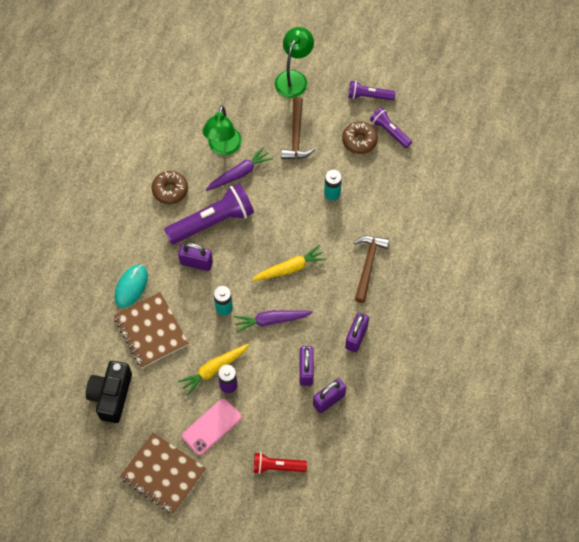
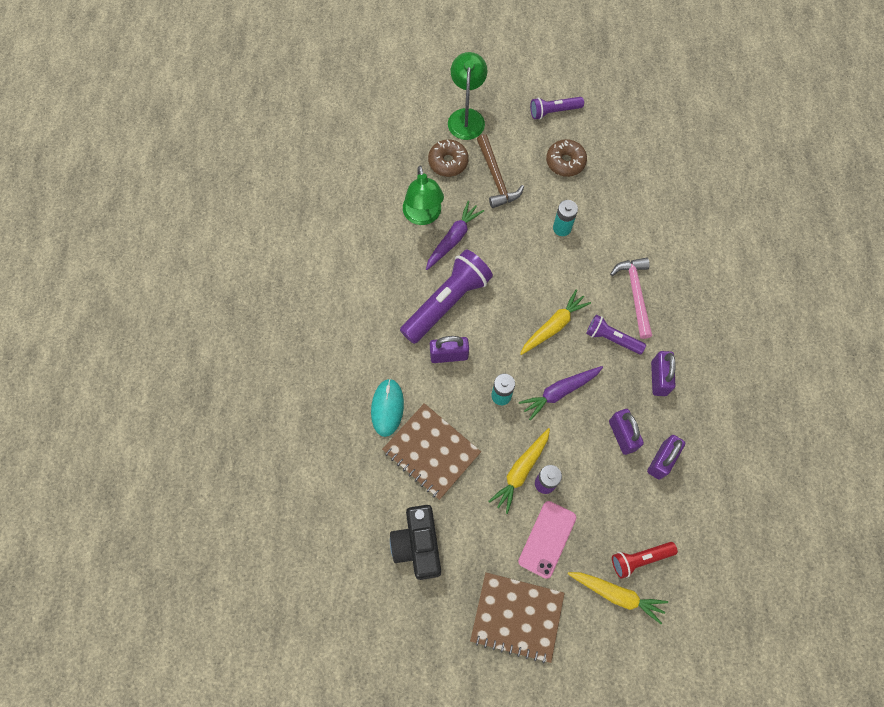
camera: 20 degrees left, 5 degrees up
brown donut [152,171,188,204] -> brown donut moved to [428,139,469,177]
brown hammer [354,236,389,303] -> pink hammer [610,258,652,339]
purple flashlight [370,107,412,148] -> purple flashlight moved to [586,315,646,354]
none -> yellow carrot [568,572,668,624]

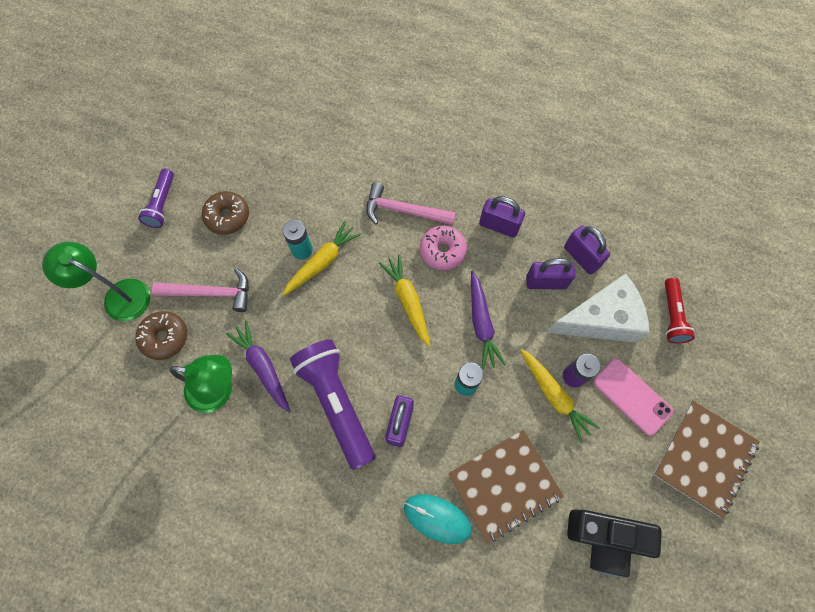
camera: 70 degrees left, 0 degrees up
brown hammer [477,134,524,208] -> pink hammer [152,268,249,312]
yellow carrot [568,572,668,624] -> yellow carrot moved to [283,221,361,296]
purple flashlight [586,315,646,354] -> pink donut [420,225,467,270]
none -> white cheese [547,273,650,343]

